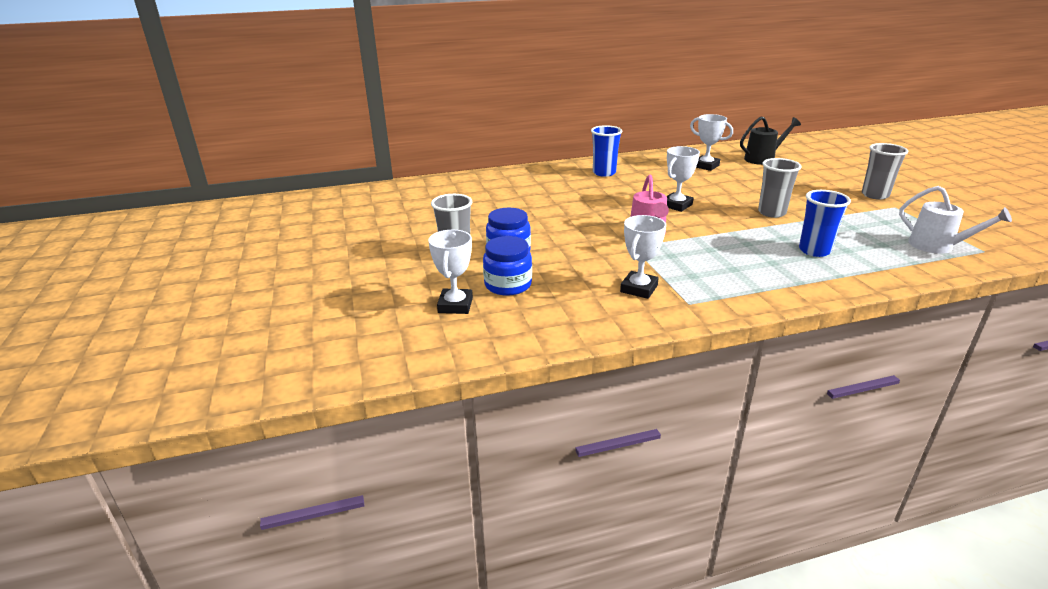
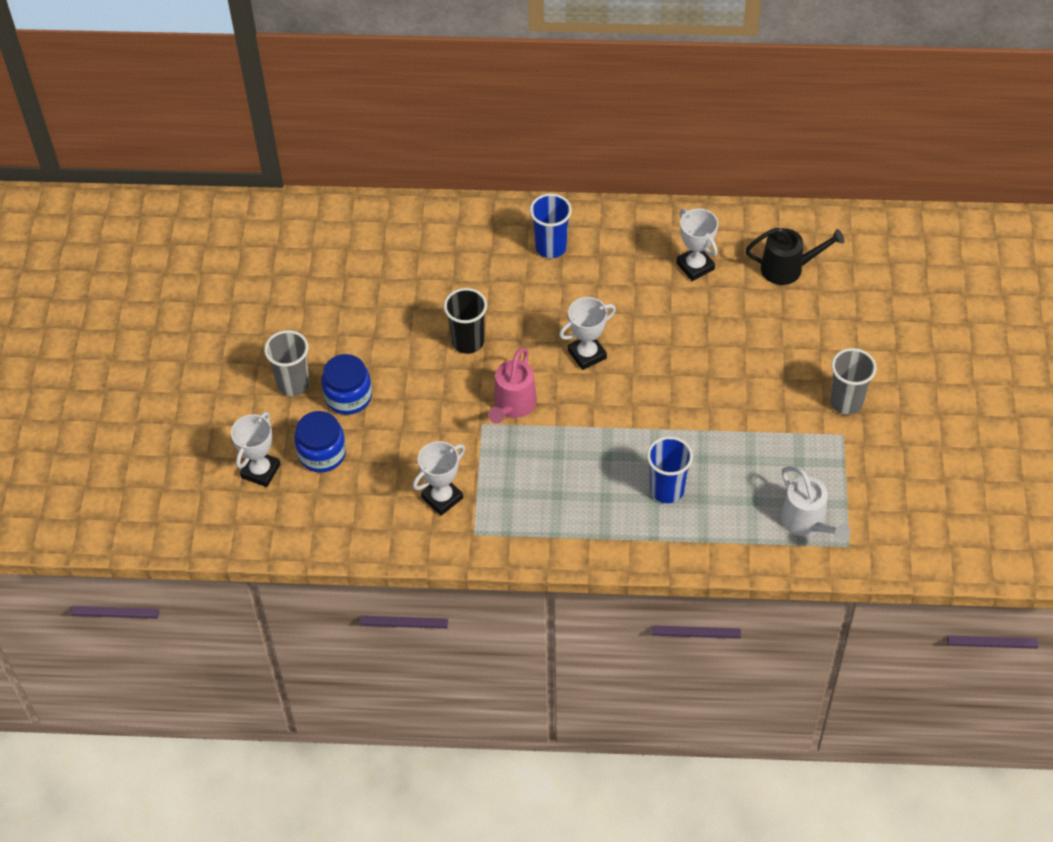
camera: 20 degrees right, 25 degrees up
grey cup [758,158,802,218] -> none
none -> black cup [444,288,487,354]

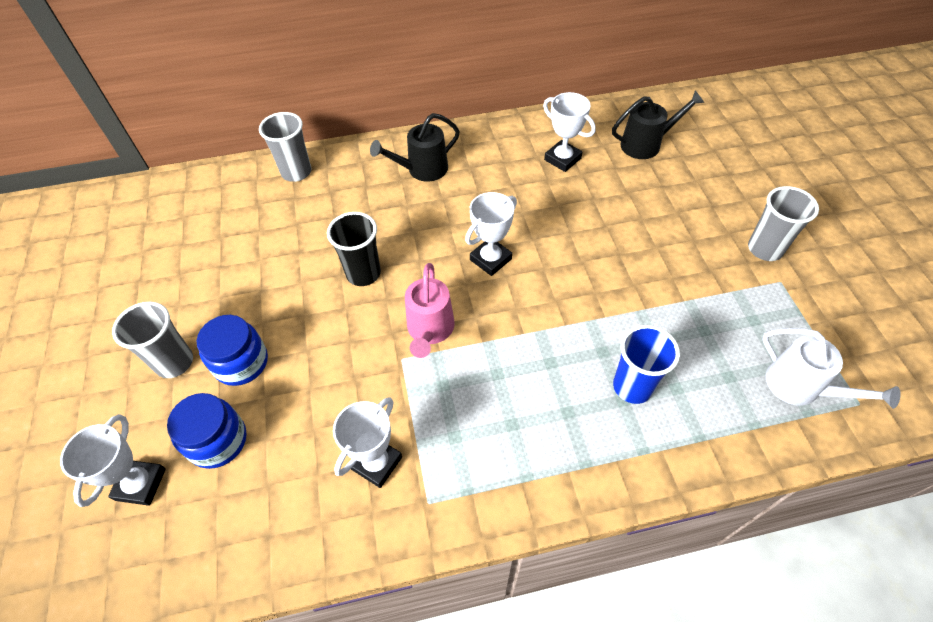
camera: 15 degrees left, 0 degrees up
blue cup [529,193,572,258] -> black watering can [370,113,460,182]
none -> grey cup [259,112,311,182]

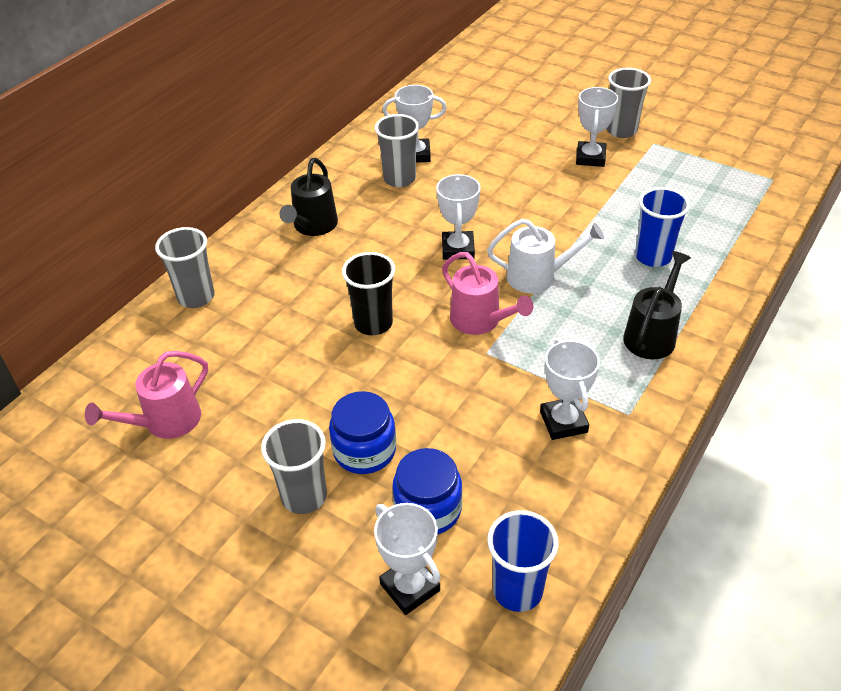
camera: 45 degrees left, 10 degrees down
black watering can [612,90,704,159] -> black watering can moved to [623,251,691,359]
white watering can [762,328,901,409] -> white watering can moved to [487,219,604,293]
none -> pink watering can [85,351,208,439]
none -> grey cup [375,114,419,187]
none -> blue cup [487,510,559,612]
none -> white trophy [576,87,619,167]

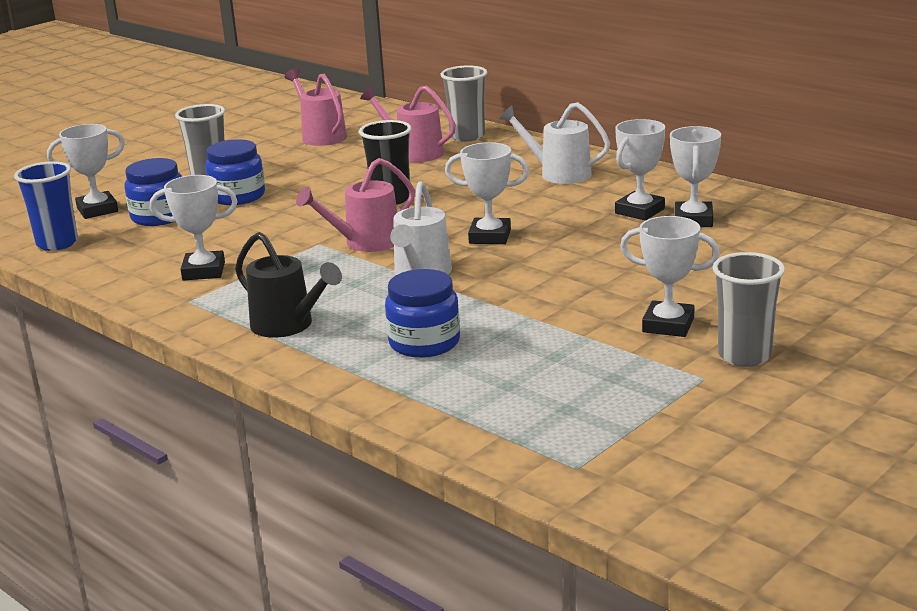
camera: 100 degrees right, 20 degrees down
black watering can [279,158,338,236] -> white watering can [499,102,610,184]
grey cup [375,114,419,187] -> white trophy [615,119,665,221]
blue cup [635,187,690,267] -> blue jar [385,269,460,358]
none -> pink watering can [360,86,456,162]

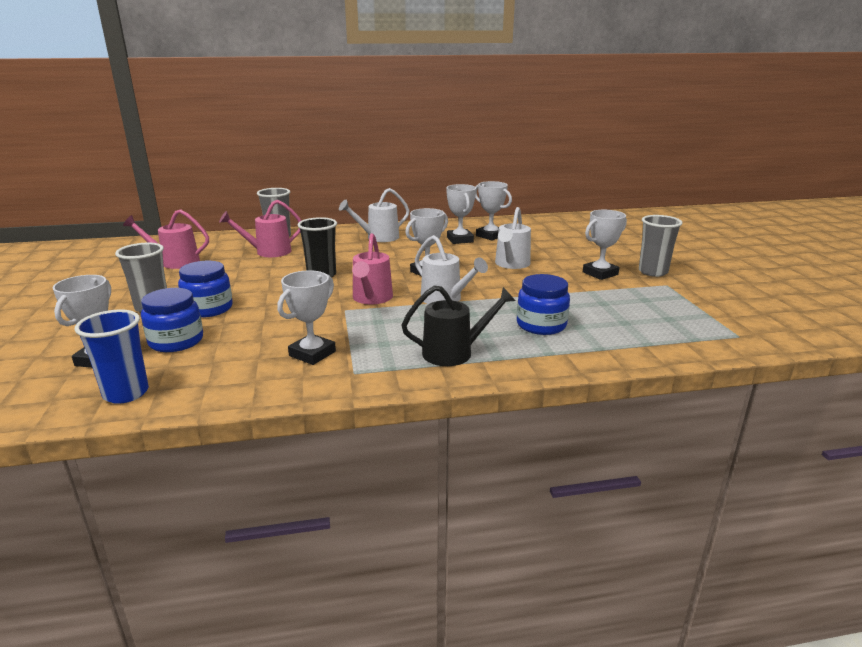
camera: 55 degrees left, 0 degrees up
none -> white watering can [495,207,531,269]

